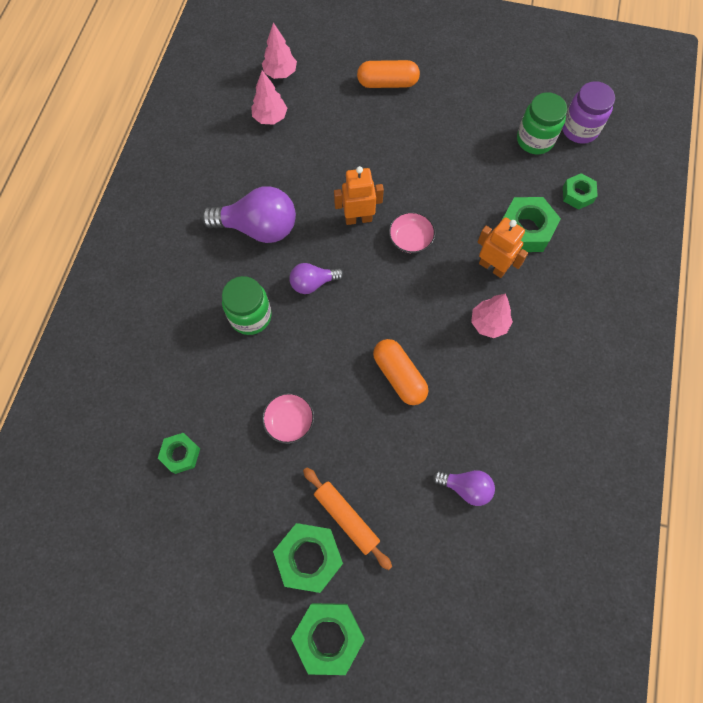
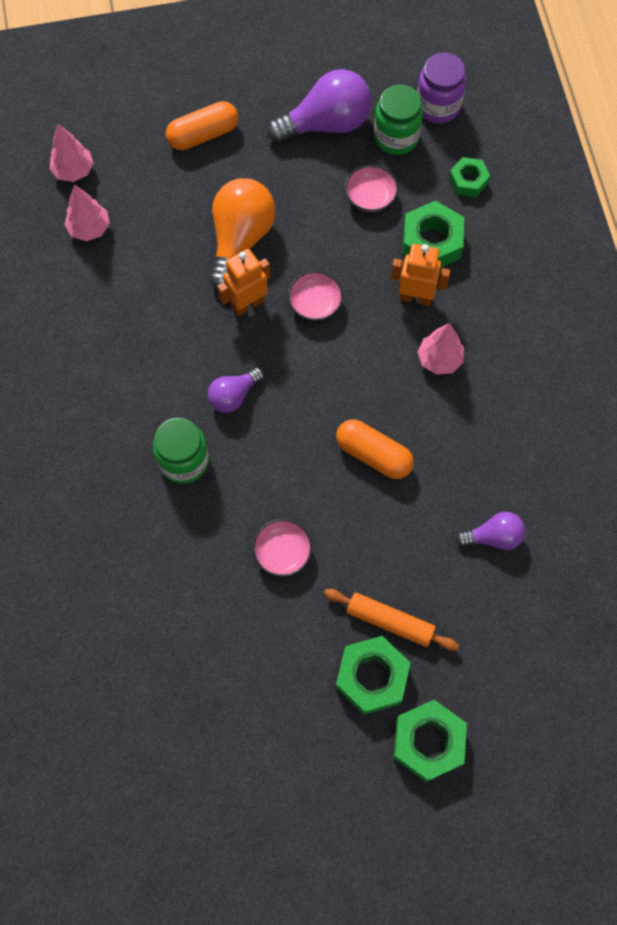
camera: 25 degrees left, 0 degrees up
green nut [158,433,200,474] -> none
purple light bulb [201,186,296,243] -> purple light bulb moved to [267,69,371,143]
none -> orange light bulb [209,178,275,290]
none -> pink bowl [345,165,398,212]

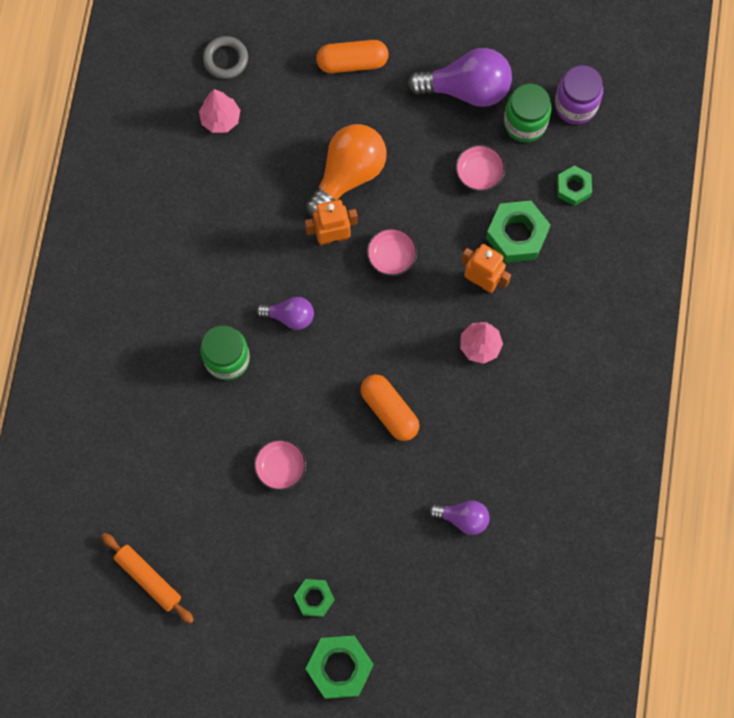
camera: 20 degrees right, 5 degrees up
pink tree [50,124,94,182] -> grey ring [203,36,248,79]
purple light bulb [208,368,264,413] -> purple light bulb turned 150 degrees counterclockwise [256,297,314,330]
orange rolling pin [324,589,459,651] -> orange rolling pin moved to [101,533,194,624]
green nut [336,636,411,715] -> green nut [294,579,335,617], size x0.61

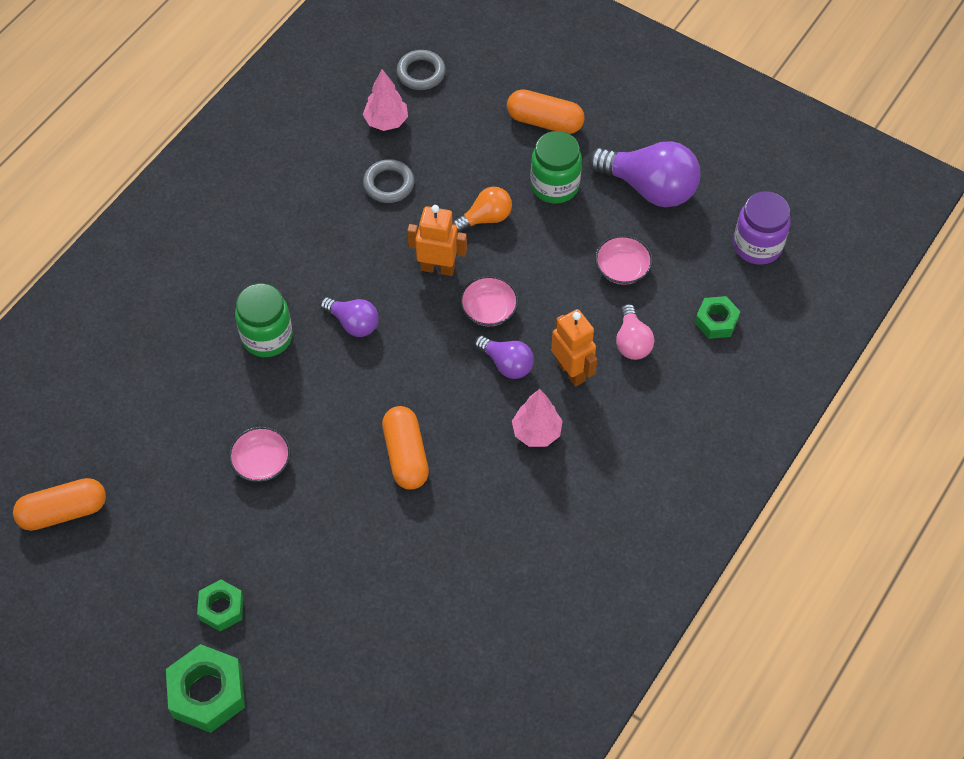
camera: 25 degrees right, 15 degrees down
orange rolling pin [101,533,194,624] -> orange capsule [13,478,106,531]
orange light bulb [306,124,387,217] -> orange light bulb [453,187,512,232], size x0.55
purple light bulb [429,501,490,535] -> purple light bulb moved to [475,336,534,379]
green nut [486,201,550,263] -> pink light bulb [616,304,655,360]
green jar [504,83,552,142] -> green jar moved to [531,131,582,204]
none -> grey ring [363,159,414,203]

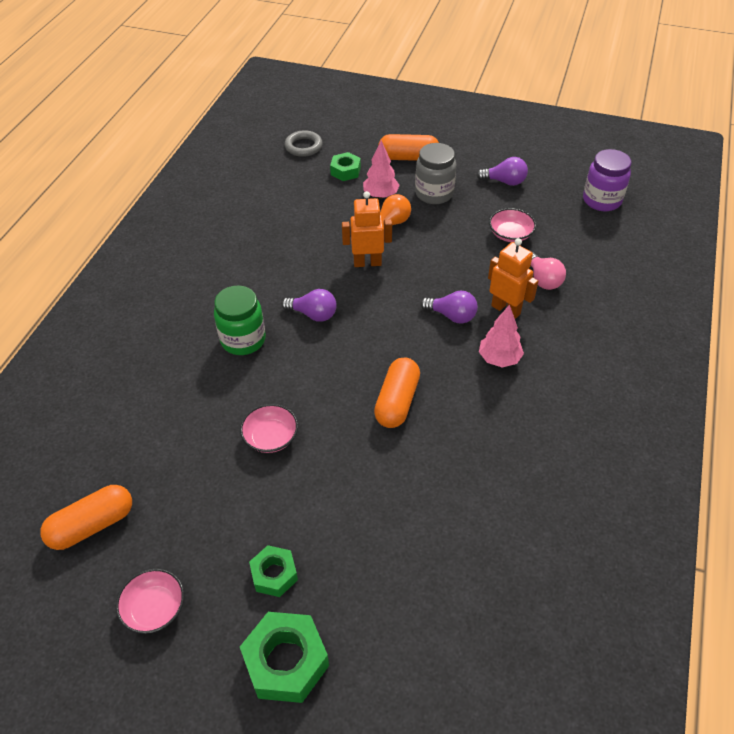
camera: 15 degrees left, 10 degrees down
pink tree [363,69,408,131] -> pink tree moved to [363,140,400,198]
grey ring [363,159,414,203] -> none
orange capsule [382,406,429,489] -> orange capsule turned 45 degrees clockwise [374,358,420,428]
pink bowl [460,276,519,326] -> pink bowl moved to [116,568,184,634]
green jar [531,131,582,204] -> grey jar [415,143,456,204]
purple light bulb [589,141,700,207] -> purple light bulb [477,157,528,186], size x0.55
green nut [695,296,740,339] -> green nut moved to [330,152,361,181]

